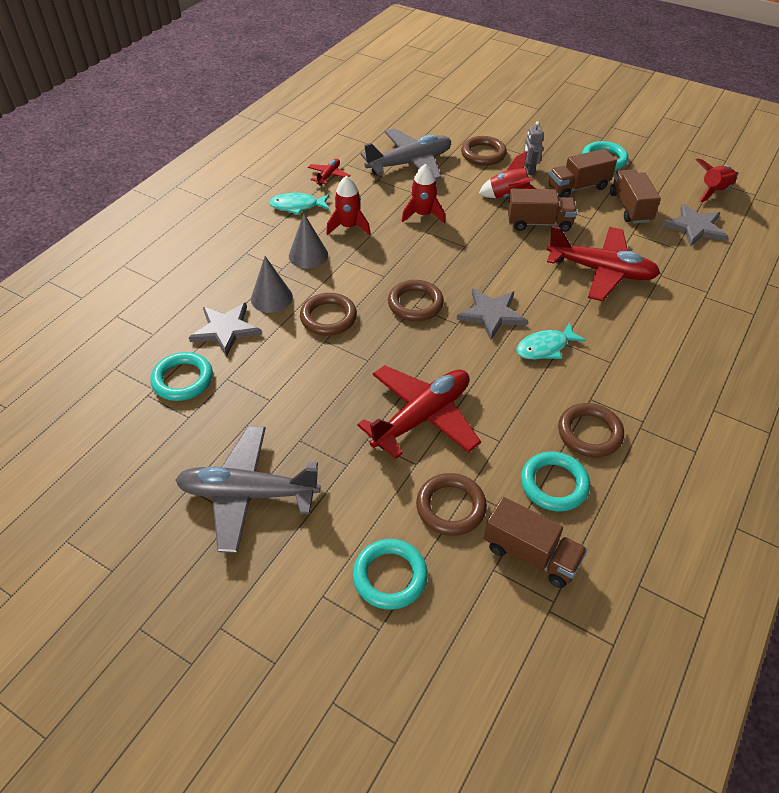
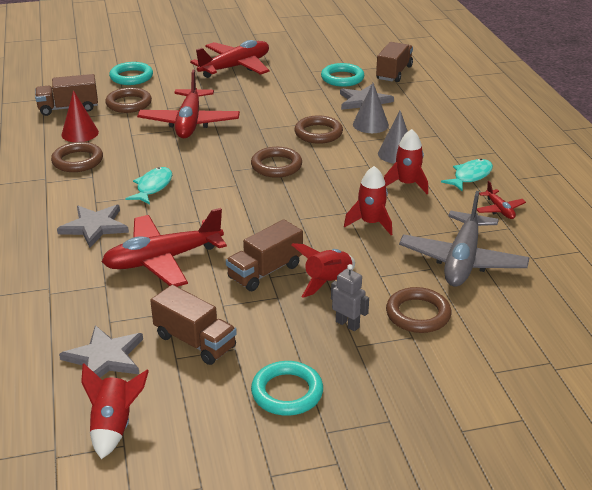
camera: 135 degrees right, 15 degrees down
grey plane [176,426,321,553] -> red plane [190,40,269,78]
grey star [457,288,528,340] -> grey star moved to [57,205,129,248]
turquoise ring [521,452,590,511] -> red cone [61,90,99,142]
brown truck [549,149,617,197] -> brown truck moved to [376,42,413,82]

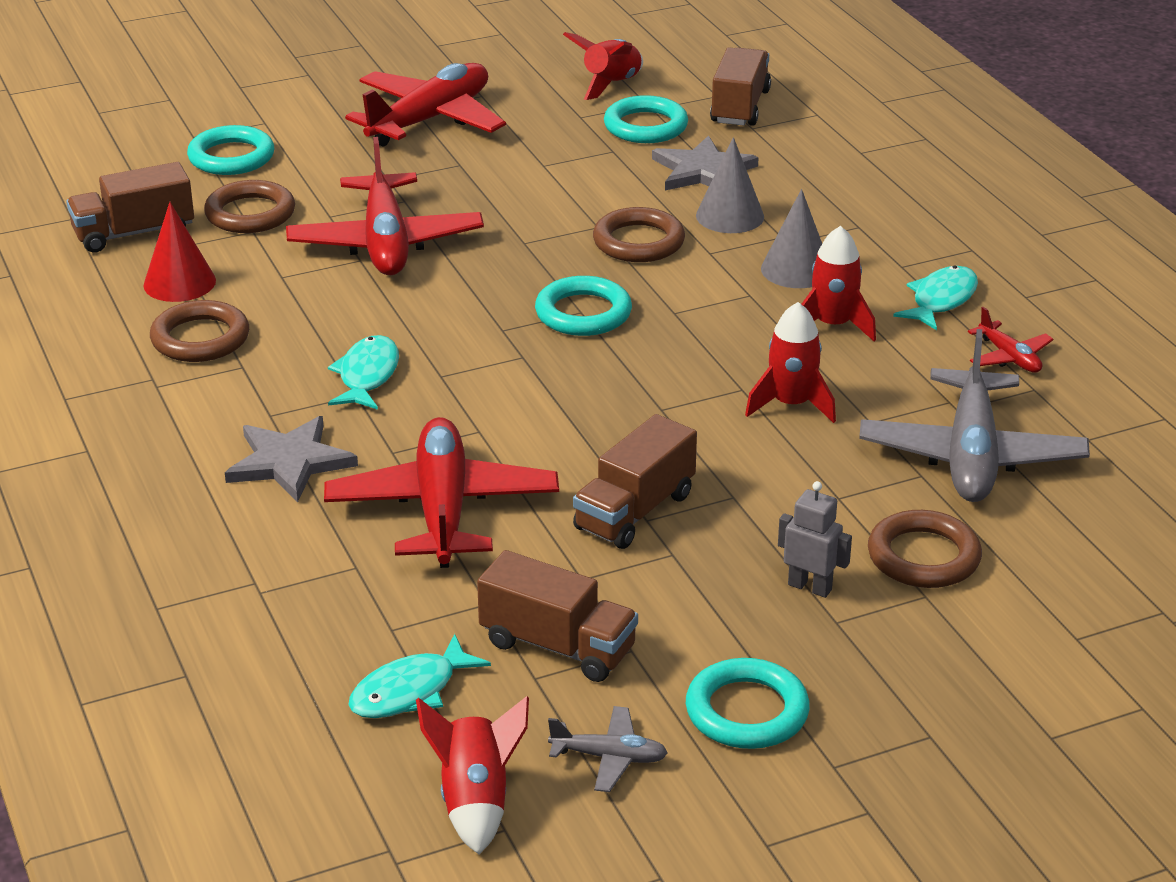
camera: 10 degrees left, 0 degrees up
grey star [59,325,143,378] -> turquoise fish [348,634,491,718]
red plane [102,208,227,287] -> red plane turned 120 degrees clockwise [324,417,559,568]
brown ring [251,147,302,178] -> turquoise ring [535,276,632,336]
red rocket [292,243,355,298] -> red rocket moved to [563,32,643,100]
none -> grey plane [548,706,668,792]

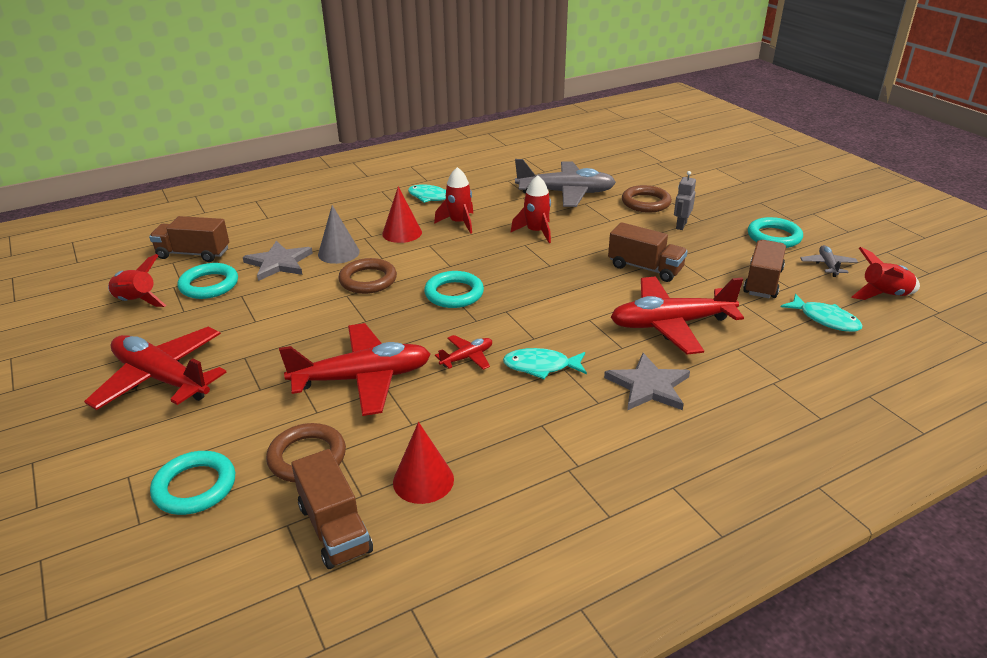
camera: 95 degrees left, 0 degrees up
brown ring [150,300,249,362] -> none
grey cone [761,189,822,288] -> red cone [382,186,422,243]
red plane [968,307,1053,373] -> red plane moved to [435,335,492,370]

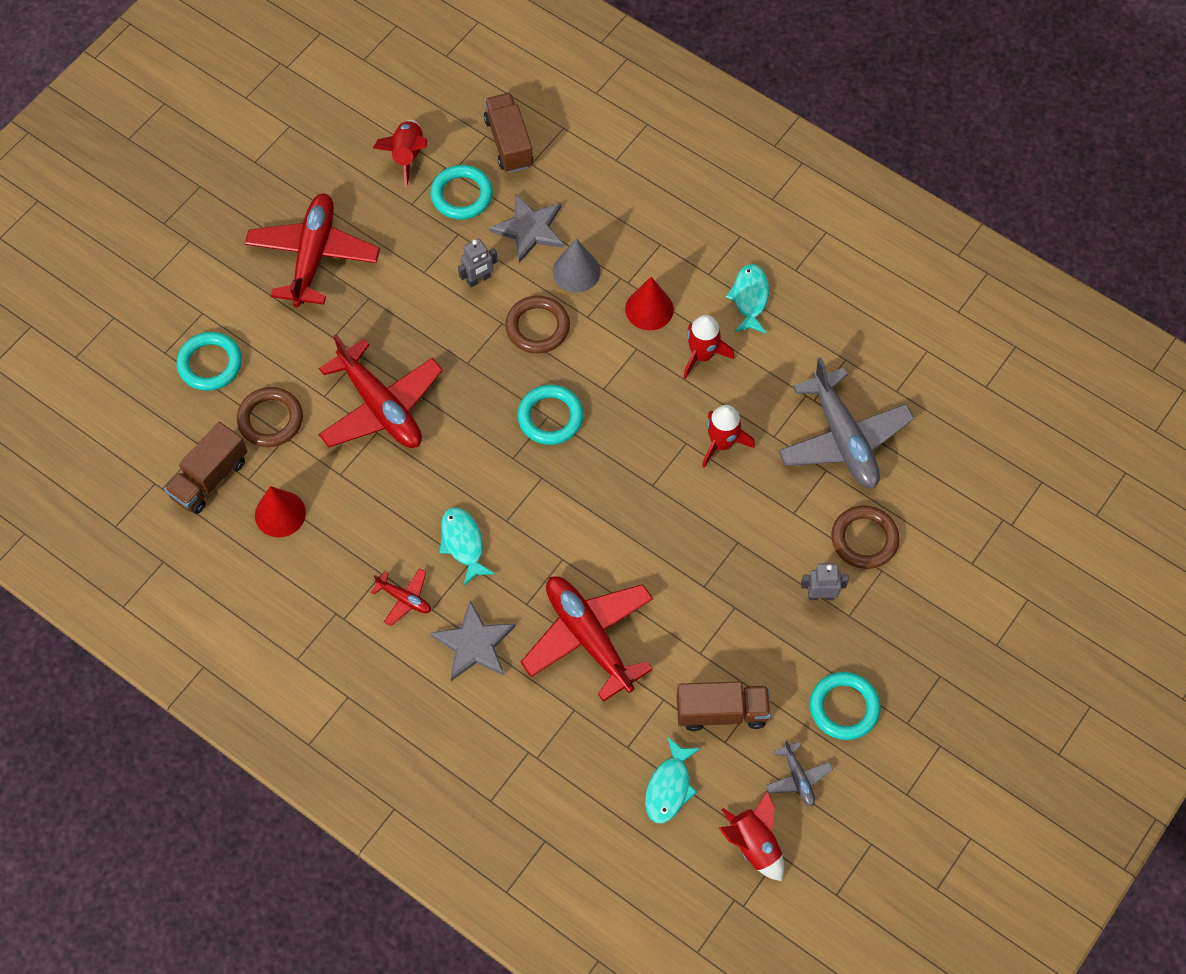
camera: 65 degrees right, 30 degrees up
red plane [435,335,492,370] -> red plane moved to [371,568,431,626]
brown truck [608,222,688,282] -> none
grey plane [800,245,858,277] -> grey plane turned 90 degrees clockwise [766,739,833,806]
none -> grey robot [458,238,498,287]

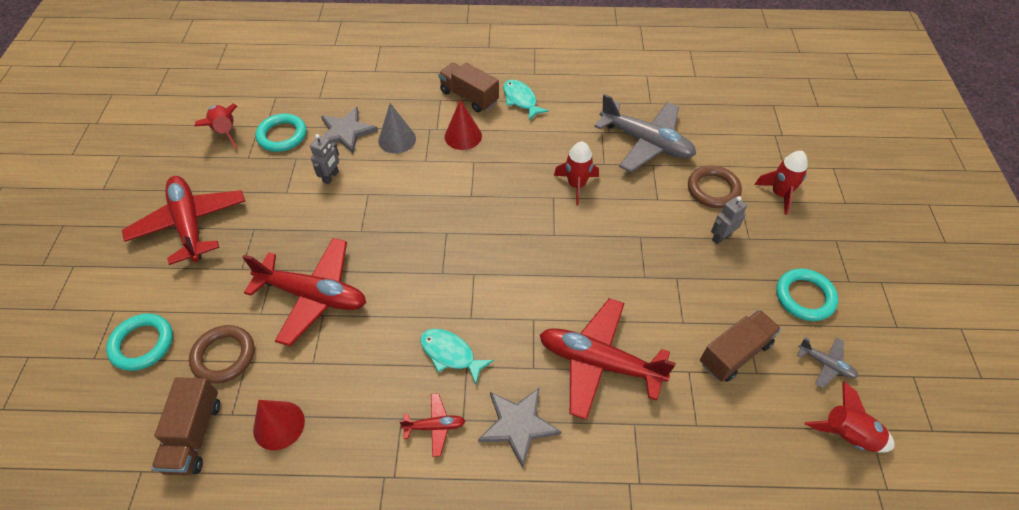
camera: 35 degrees left, 10 degrees down
brown truck [484,93,533,173] -> brown truck moved to [438,63,499,113]
brown ring [505,295,570,353] -> none
turquoise ring [517,385,584,445] -> none
turquoise fish [645,738,701,823] -> none
red rocket [683,315,734,379] -> red rocket moved to [754,151,808,215]

